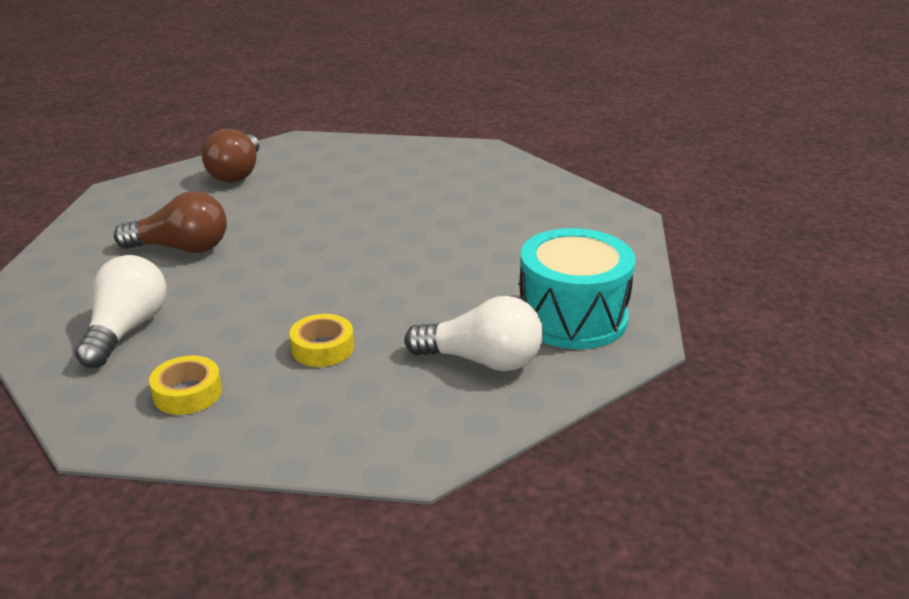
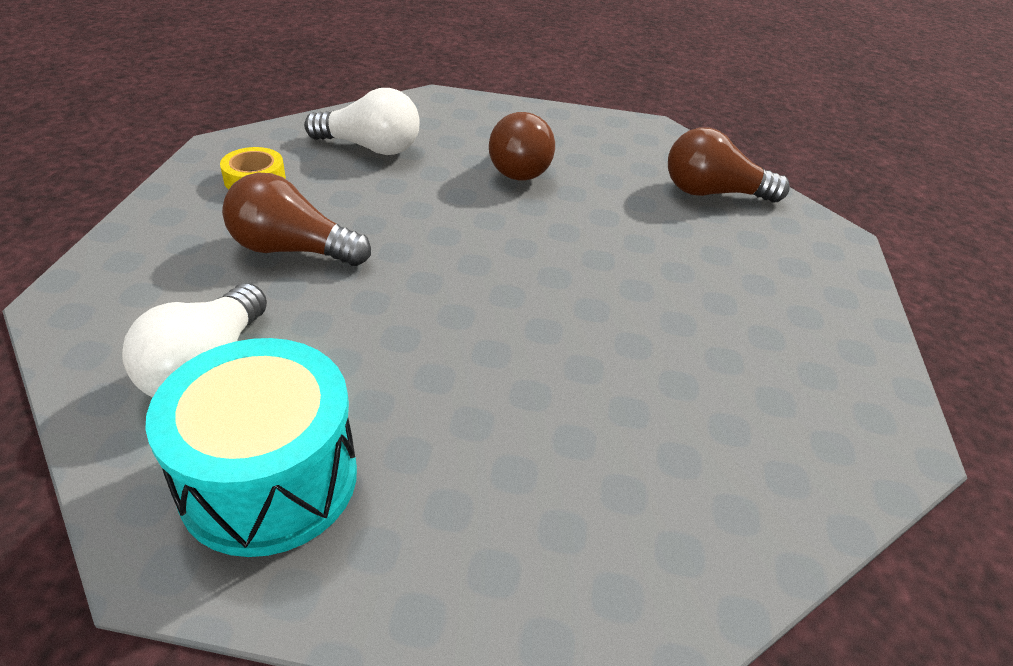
camera: 90 degrees right, 10 degrees up
yellow tape [289,314,354,367] -> brown light bulb [222,172,371,266]

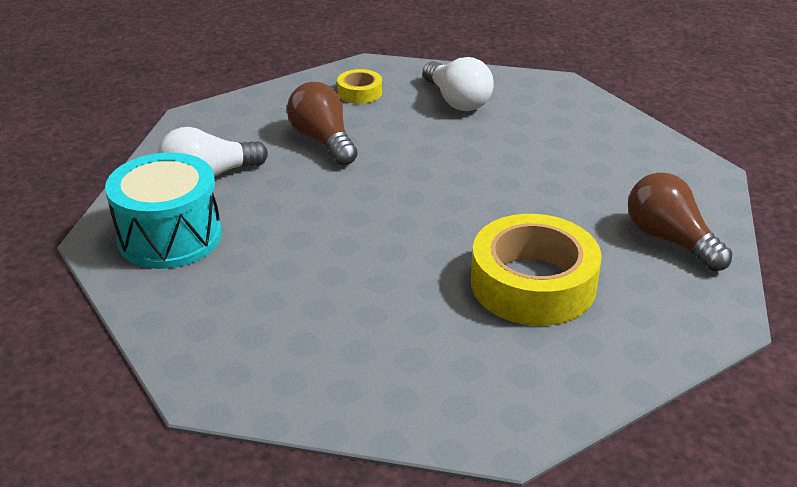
camera: 50 degrees right, 5 degrees down
brown light bulb [489,112,555,180] -> none
none -> yellow tape [471,214,602,326]

